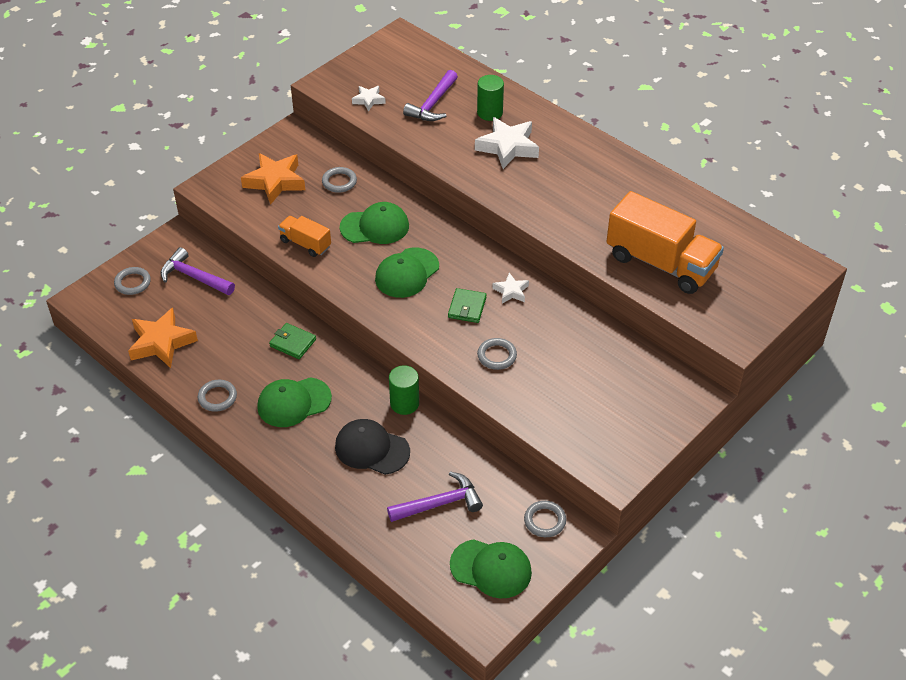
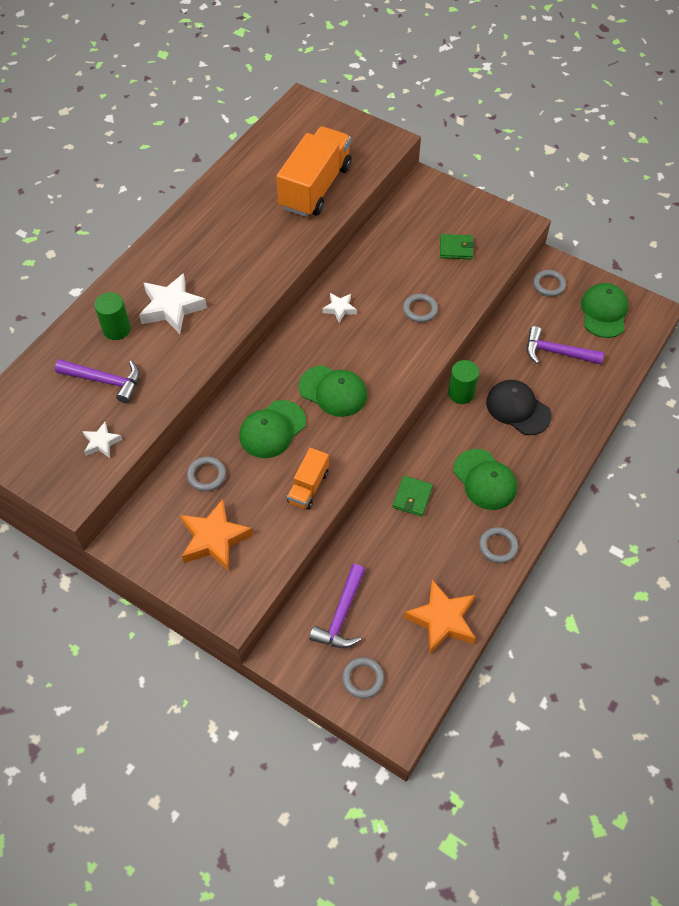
camera: 100 degrees left, 10 degrees up
black cap [335,419,410,475] -> black cap turned 120 degrees clockwise [486,380,552,435]
green cap [340,202,409,244] -> green cap turned 120 degrees counterclockwise [239,400,306,458]
purple hammer [387,471,483,522] -> purple hammer turned 45 degrees counterclockwise [527,326,604,365]
green wallet [448,288,487,323] -> green wallet moved to [440,234,474,259]

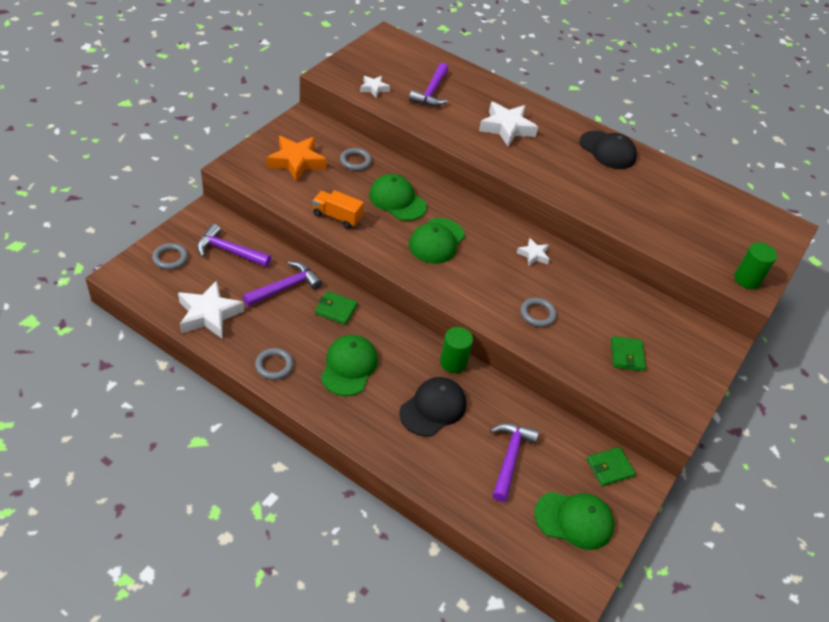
camera: 85 degrees right, 10 degrees down
green cylinder [94,292,131,340] -> green cylinder moved to [734,242,777,289]
orange truck [277,127,352,217] -> none
orange star [404,580,476,654] -> white star [178,280,244,338]
green cap [454,449,517,510] -> green cap turned 135 degrees clockwise [321,335,378,396]
grey ring [533,270,566,297] -> green wallet [587,447,636,487]
none -> purple hammer [242,261,322,307]
none -> black cap [580,131,637,169]

